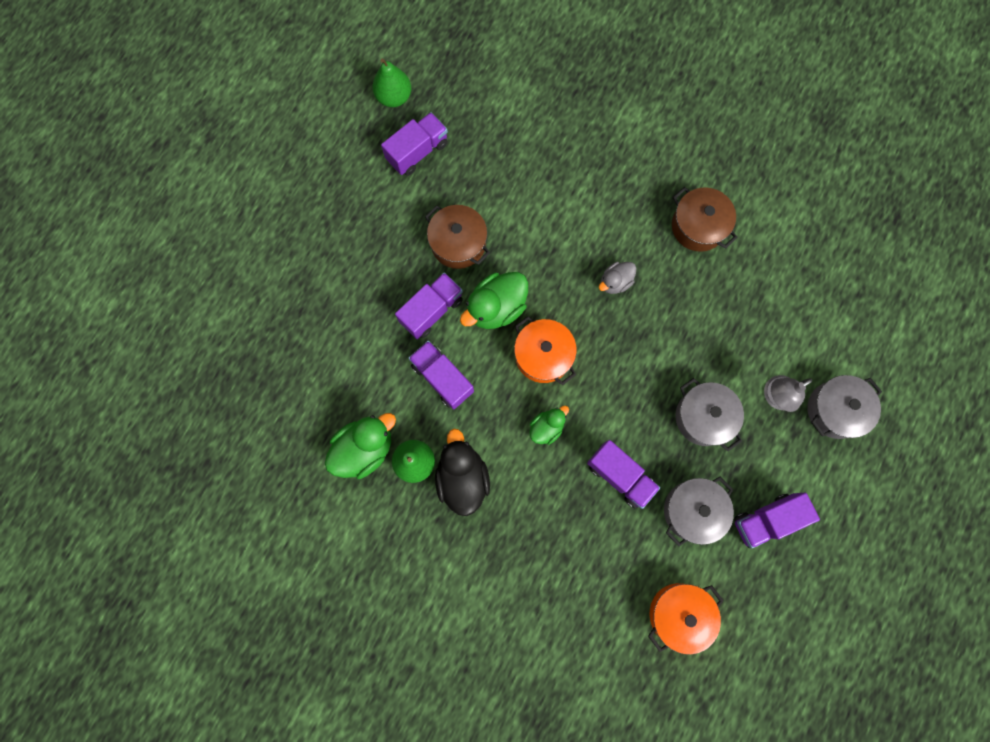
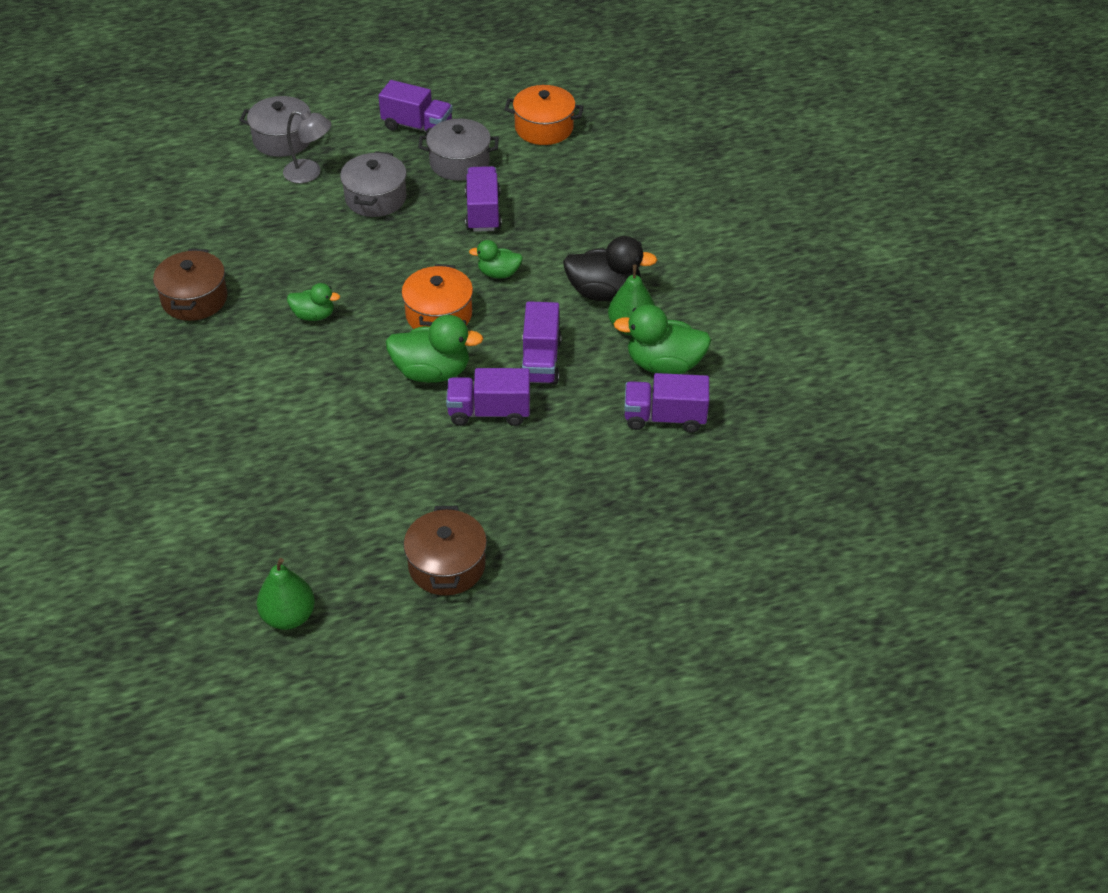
camera: 135 degrees left, 30 degrees down
purple truck [381,112,448,176] -> purple truck moved to [624,373,709,433]
brown pot [425,205,490,269] -> brown pot moved to [404,506,487,596]
black duck [435,429,490,516] -> black duck turned 120 degrees counterclockwise [563,236,657,301]
grey duck [599,262,637,294] -> green duck [287,283,340,321]

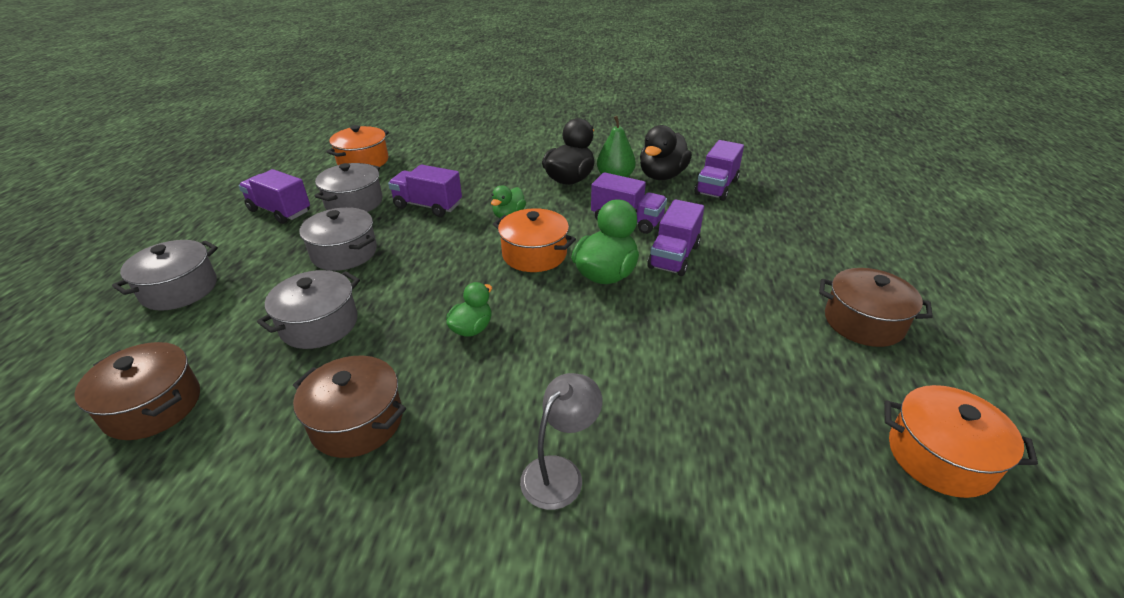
camera: 65 degrees left, 10 degrees down
green pear [257,558,315,630] -> orange pot [884,385,1038,498]
grey lamp [283,110,331,183] -> grey lamp moved to [520,373,602,510]
purple truck [378,80,453,136] -> purple truck turned 105 degrees counterclockwise [239,169,310,224]
green duck [614,305,711,374] -> black duck [640,125,692,180]
none -> brown pot [74,342,200,440]
none -> grey pot [257,270,360,349]

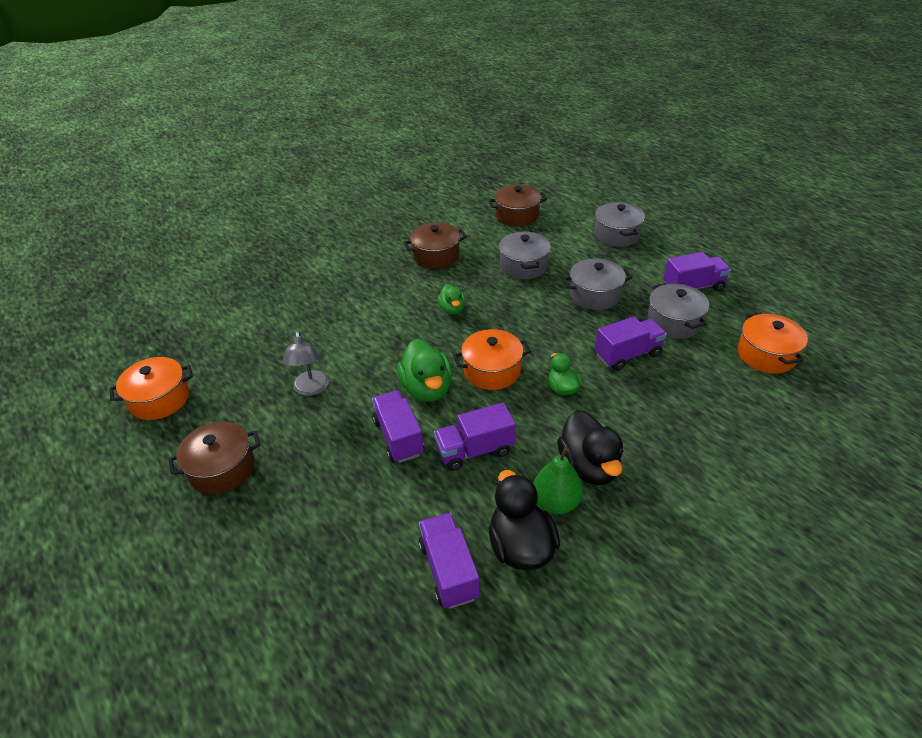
camera: 135 degrees right, 5 degrees up
grey lamp [520,373,602,510] -> grey lamp moved to [283,331,329,396]

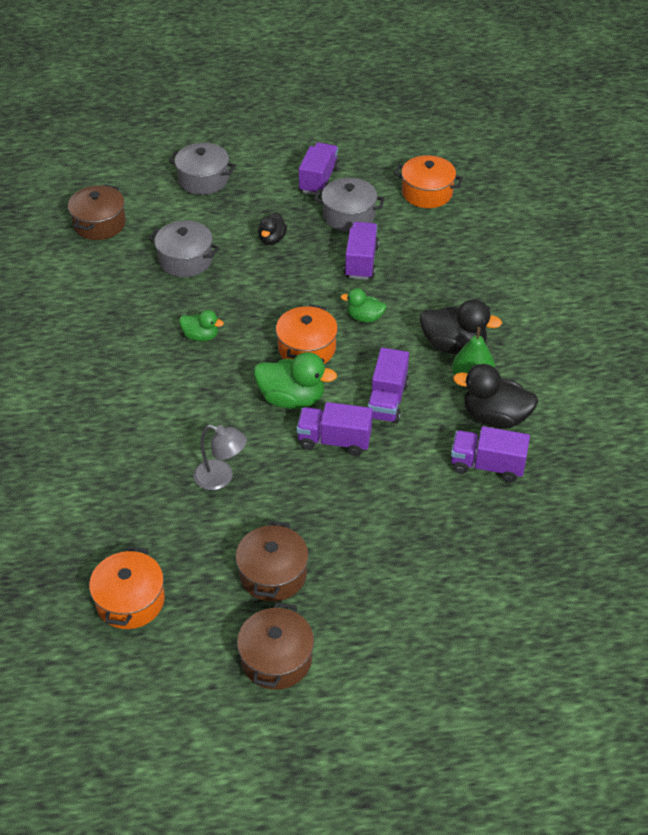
camera: 60 degrees left, 5 degrees up
brown pot [403,222,467,269] -> brown pot moved to [237,602,314,690]
grey pot [562,259,632,310] -> black duck [258,213,287,245]

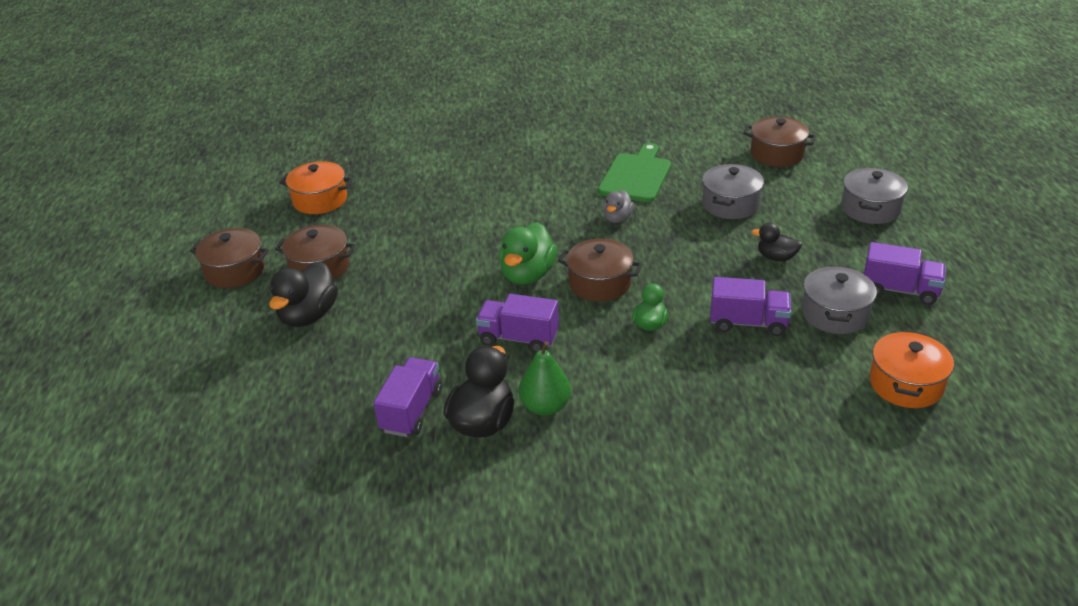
camera: 95 degrees right, 10 degrees down
green duck [179,310,224,342] -> grey duck [603,190,634,223]
grey lamp [193,425,247,490] -> none
orange pot [276,304,338,364] -> brown pot [558,239,642,302]
purple truck [297,402,373,456] -> none
black duck [420,299,502,355] -> black duck moved to [269,261,338,327]
none -> green cutting board [598,143,671,202]

